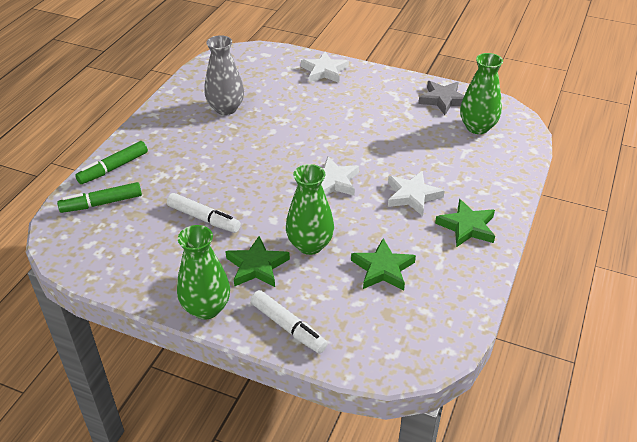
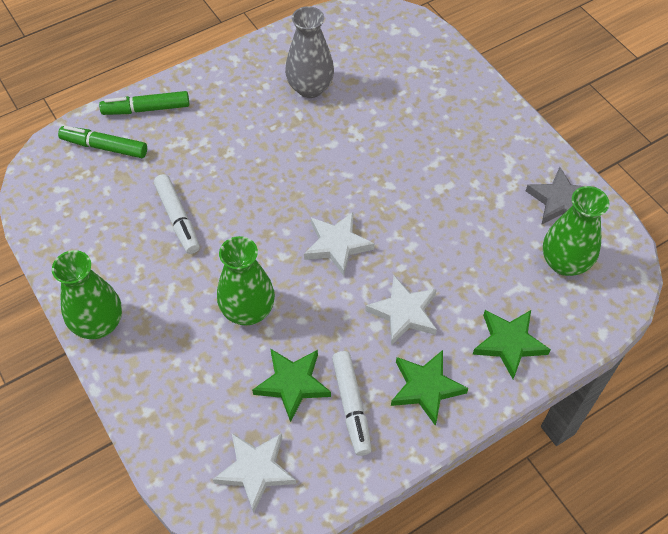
camera: 35 degrees right, 15 degrees up
green star [225,236,290,287] -> green star moved to [472,310,551,379]
white marker [250,290,328,354] -> white marker moved to [332,351,372,456]
white star [301,52,349,83] -> white star moved to [213,433,296,513]

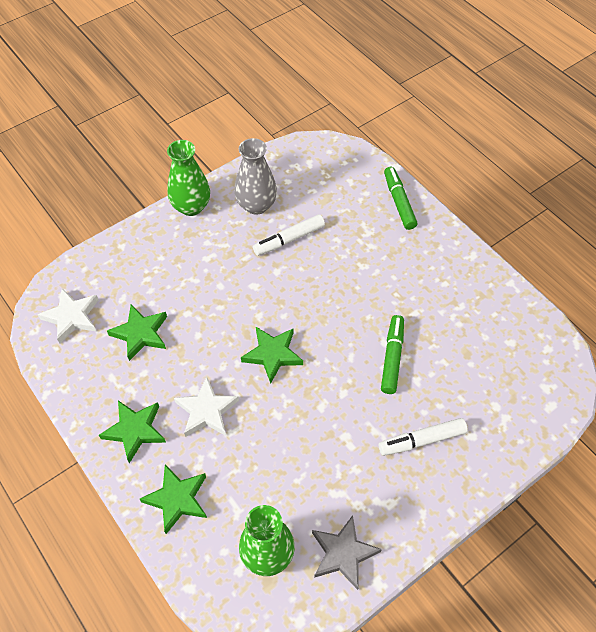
camera: 85 degrees right, 0 degrees up
green marker [58,126,147,158] -> green marker moved to [381,315,404,394]
green vase [217,236,275,326] -> none
grey vase [285,6,334,98] -> grey vase moved to [234,138,277,215]
white star [304,211,375,276] -> green star [241,327,303,384]
white marker [332,351,372,456] -> white marker moved to [379,418,468,456]

